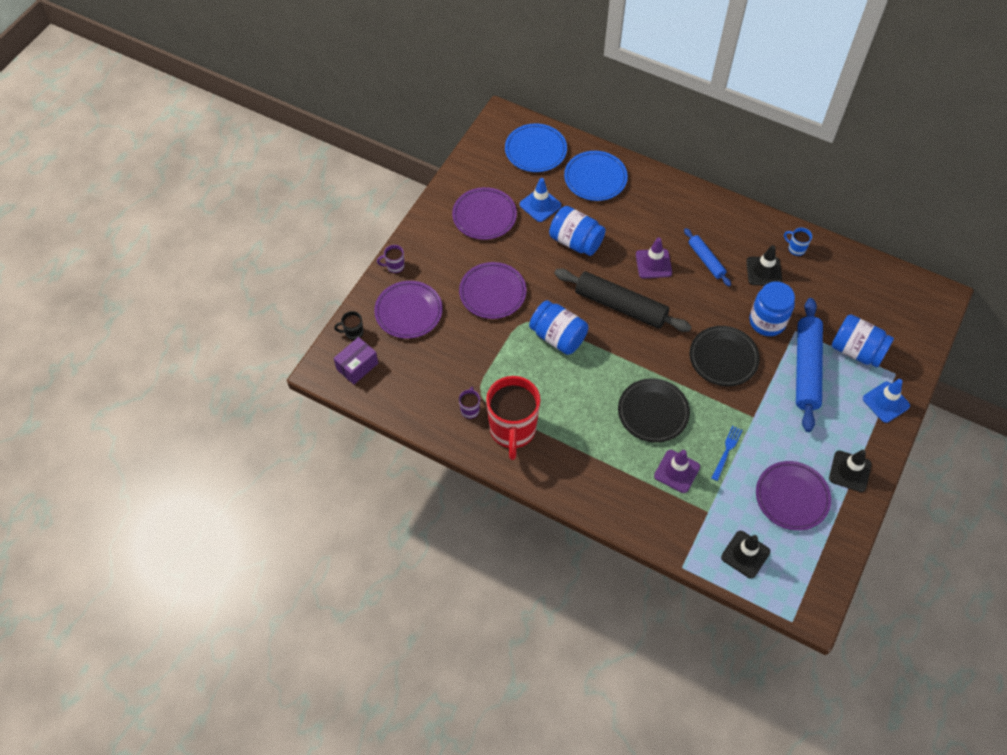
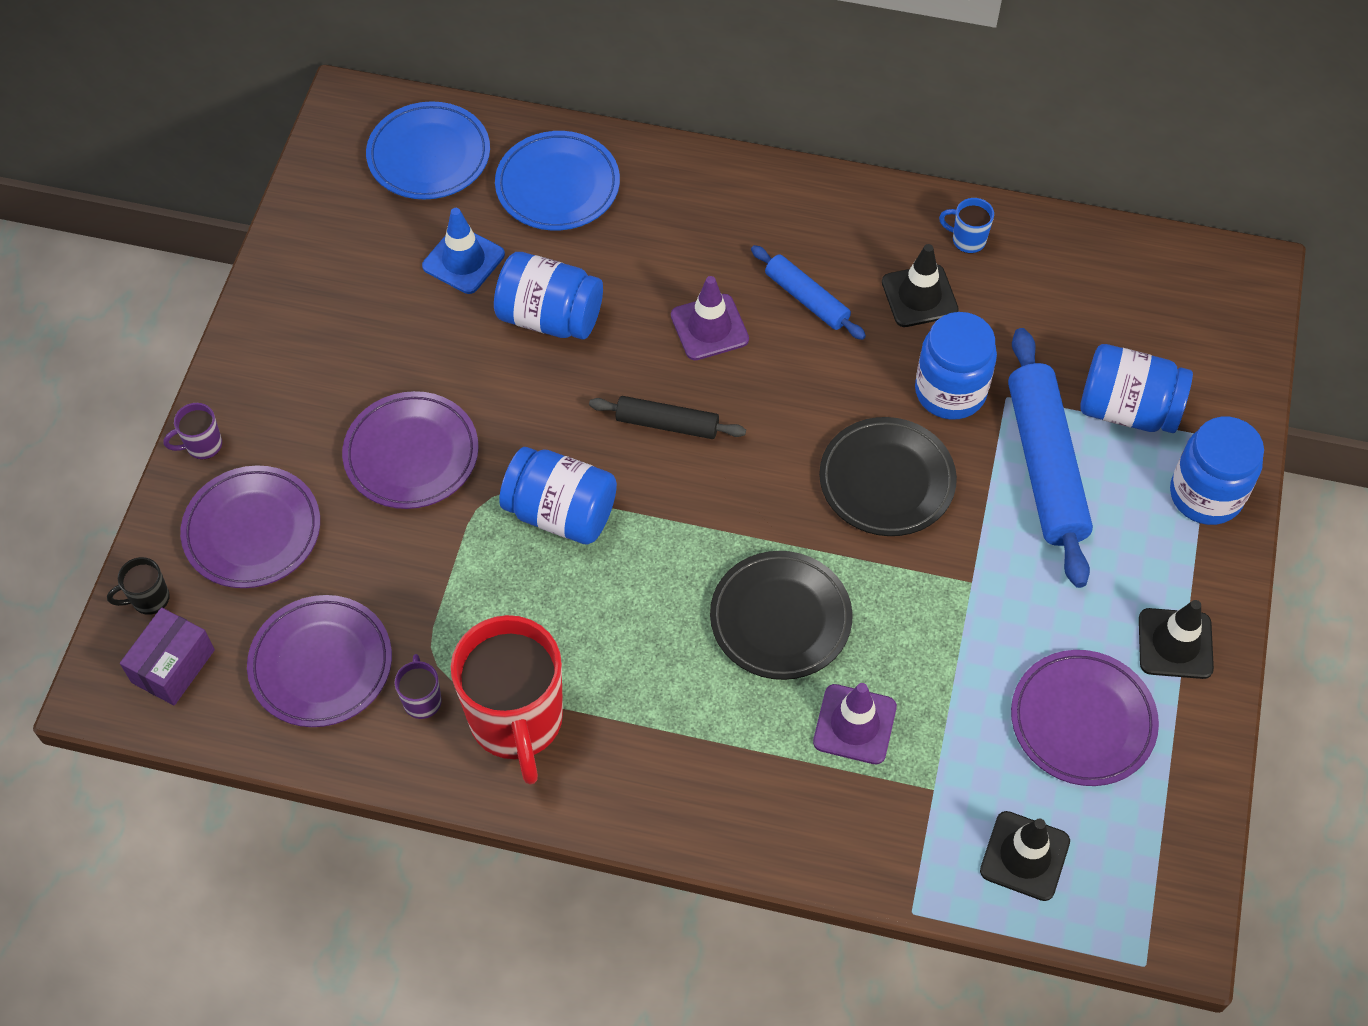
camera: 15 degrees left, 0 degrees up
purple plate [452,187,517,240] -> purple plate moved to [247,595,392,727]
black rolling pin [554,269,691,332] -> black rolling pin [589,396,746,439], size x0.55
blue fork [712,426,742,481] -> none
blue traffic cone [863,379,910,423] -> blue jar [1170,417,1264,525]

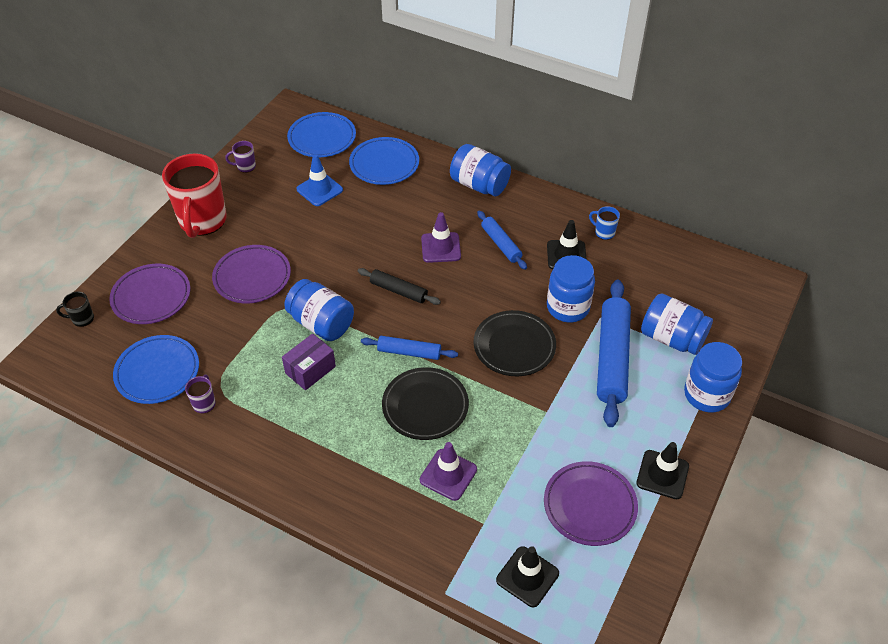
camera: 15 degrees right, 10 degrees down
purple box [120,607,215,705] -> purple box moved to [282,334,336,390]
purple mug [163,403,222,459] -> purple mug moved to [225,141,256,173]
purple plate [247,595,392,727] -> blue plate [113,335,199,404]
red mug [451,615,563,785] -> red mug moved to [162,153,227,238]
blue jar [494,252,603,340] -> blue jar moved to [450,144,511,196]
none -> blue rolling pin [361,336,458,360]

